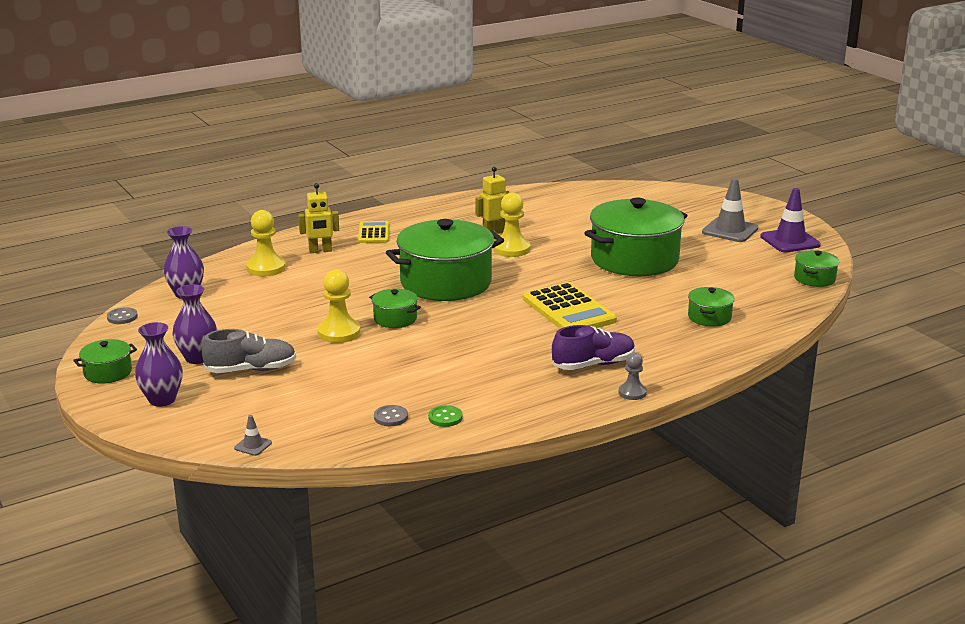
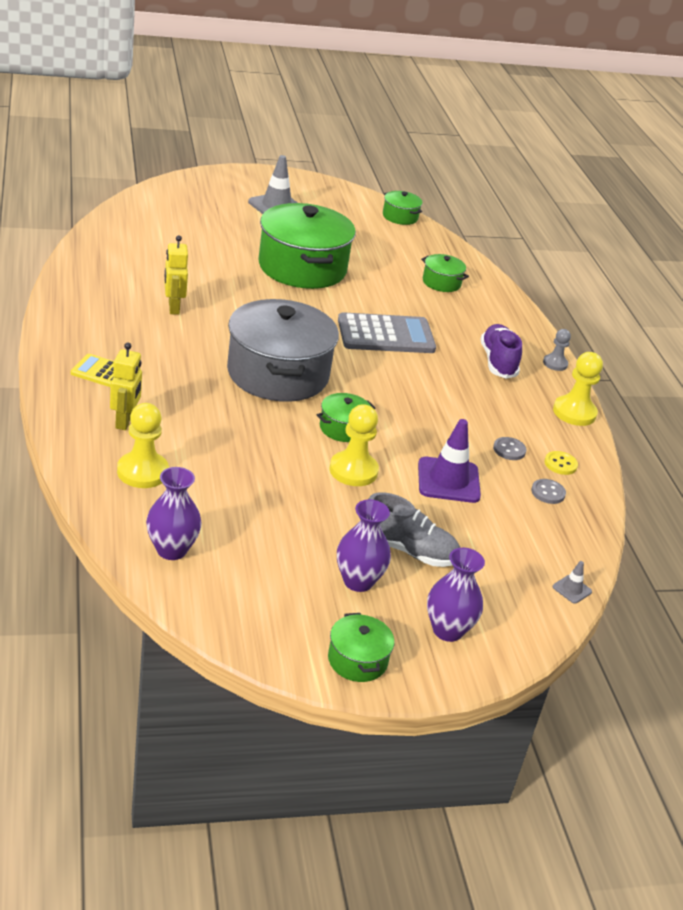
camera: 75 degrees left, 10 degrees up
grey button [107,307,138,324] -> grey button moved to [493,437,526,460]
grey shoe [202,329,296,373] -> grey shoe turned 105 degrees clockwise [368,492,460,567]
green pot [386,219,504,301] -> grey pot [227,299,339,402]
green button [428,405,463,427] -> yellow button [545,451,578,475]
yellow pawn [493,192,530,257] -> yellow pawn moved to [553,352,603,426]
yellow calculator [523,282,617,329] -> grey calculator [338,312,436,353]
purple traffic cone [760,188,821,253] -> purple traffic cone moved to [418,419,481,503]

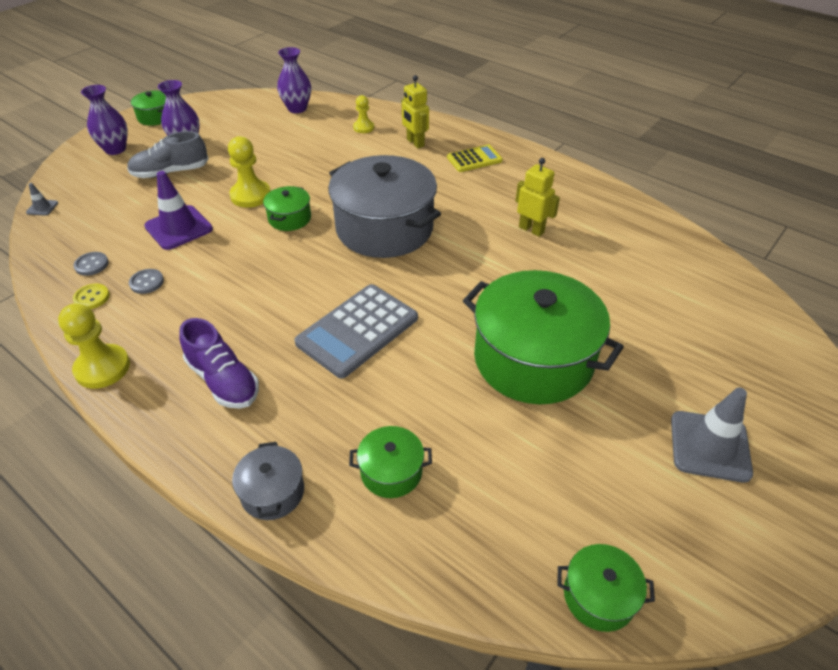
camera: 145 degrees right, 10 degrees up
yellow pawn [117,403,169,488] -> yellow pawn [353,95,374,133], size x0.60
grey pawn [543,329,571,371] -> none
none -> grey pot [232,442,304,520]

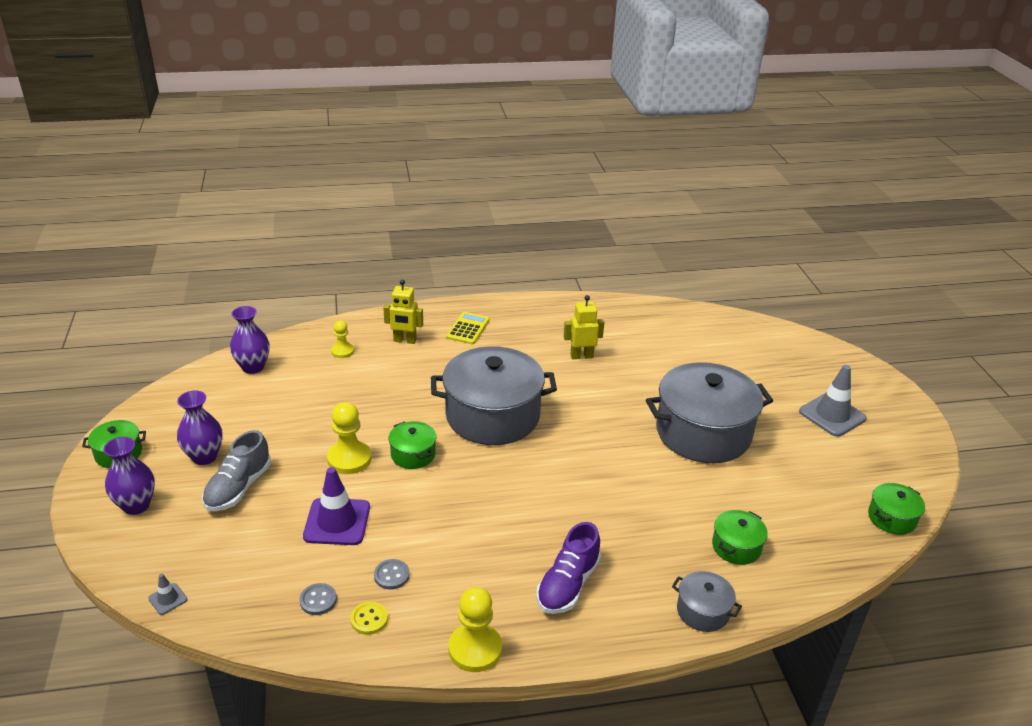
camera: 50 degrees left, 10 degrees down
purple shoe [179,318,259,409] -> purple shoe turned 120 degrees clockwise [537,522,601,614]
grey calculator [294,284,418,378] -> none
green pot [463,270,624,404] -> grey pot [646,362,773,463]

